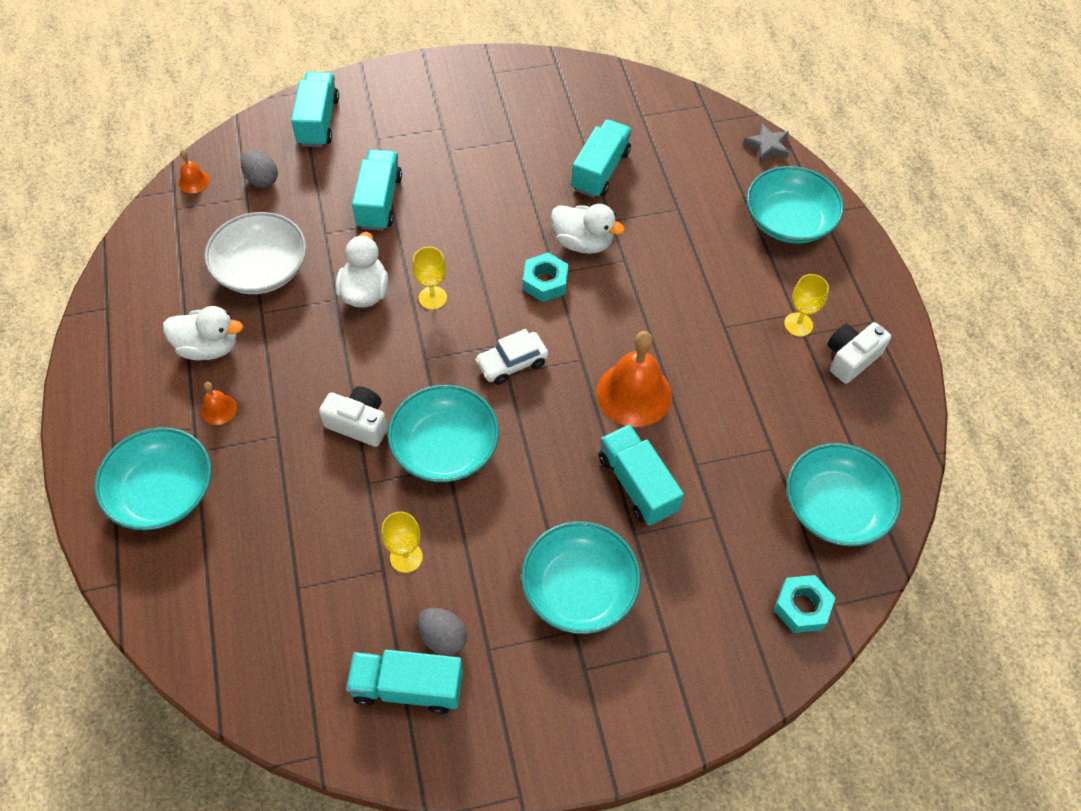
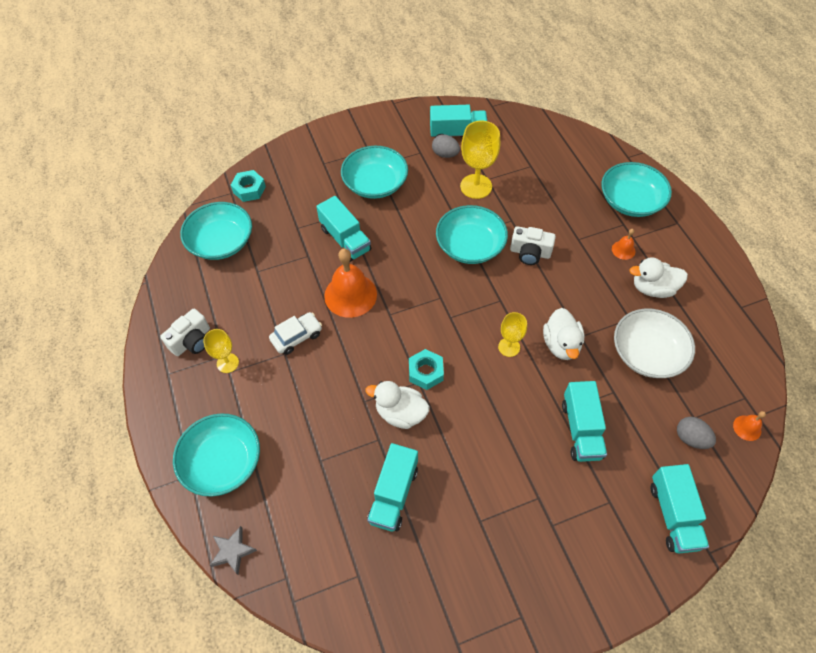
camera: 175 degrees right, 0 degrees up
yellow goblet [381,511,423,573] -> yellow goblet [460,120,500,199], size x1.69
white car [475,329,548,385] -> white car moved to [269,312,322,355]

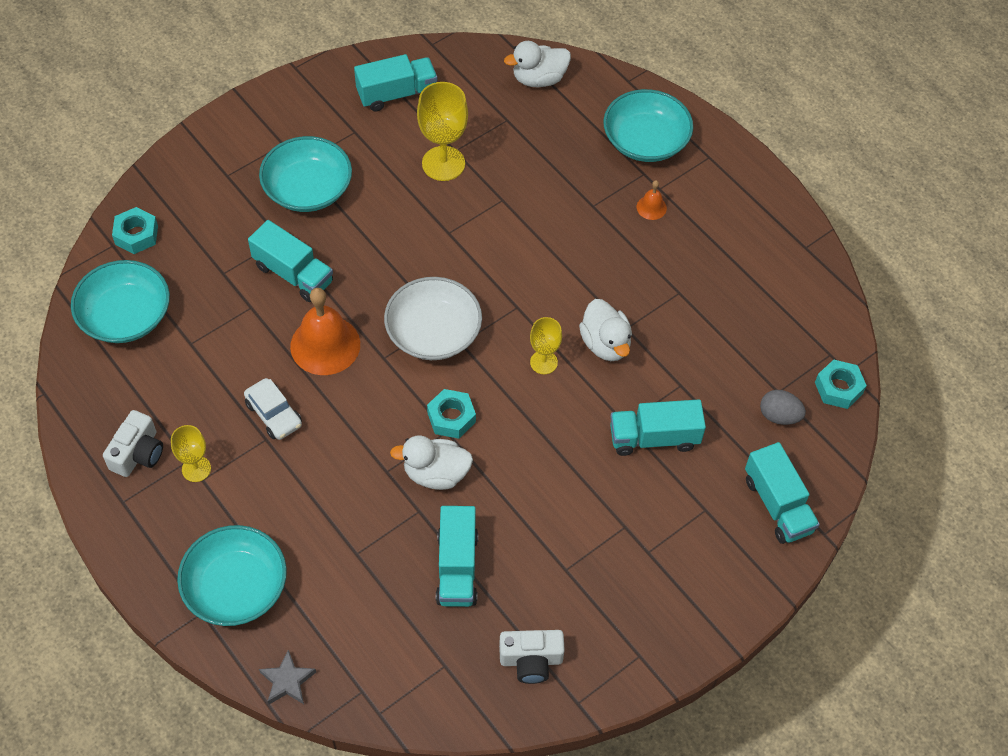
camera: 20 degrees left, 0 degrees up
white car [269,312,322,355] -> white car turned 105 degrees clockwise [244,378,302,440]
grey egg [432,134,460,158] -> none
turquoise bowl [436,205,508,264] -> none
white camera [510,226,556,265] -> white camera moved to [499,630,565,684]
turquoise truck [562,381,607,462] -> turquoise truck turned 105 degrees clockwise [610,399,706,456]
white bowl [614,309,695,378] -> white bowl moved to [384,277,482,360]
white duck [629,257,688,298] -> white duck moved to [504,41,571,87]
orange bell [733,411,766,441] -> turquoise nut [815,360,867,409]

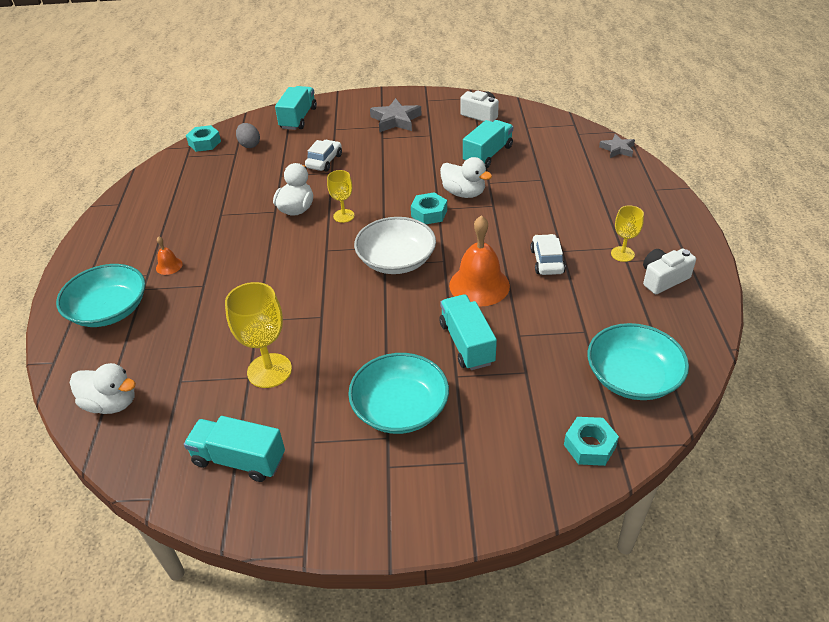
camera: 140 degrees left, 15 degrees down
turquoise bowl [177,525,287,626] -> none
turquoise truck [610,399,706,456] -> white car [305,140,342,172]
none -> grey star [370,98,422,132]

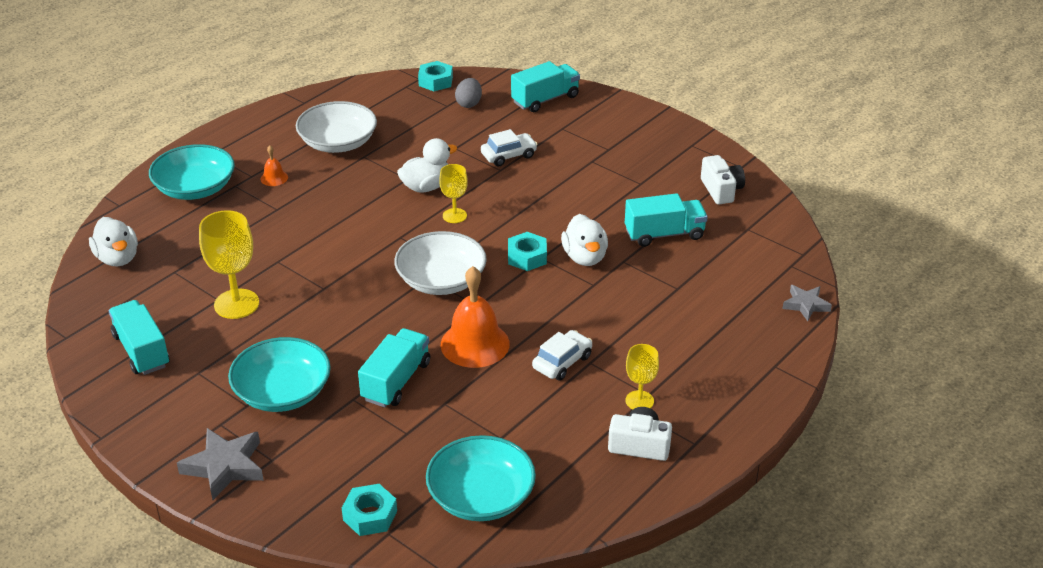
camera: 40 degrees right, 5 degrees down
grey star [370,98,422,132] -> grey star moved to [177,428,264,500]
none -> white bowl [296,101,377,153]

